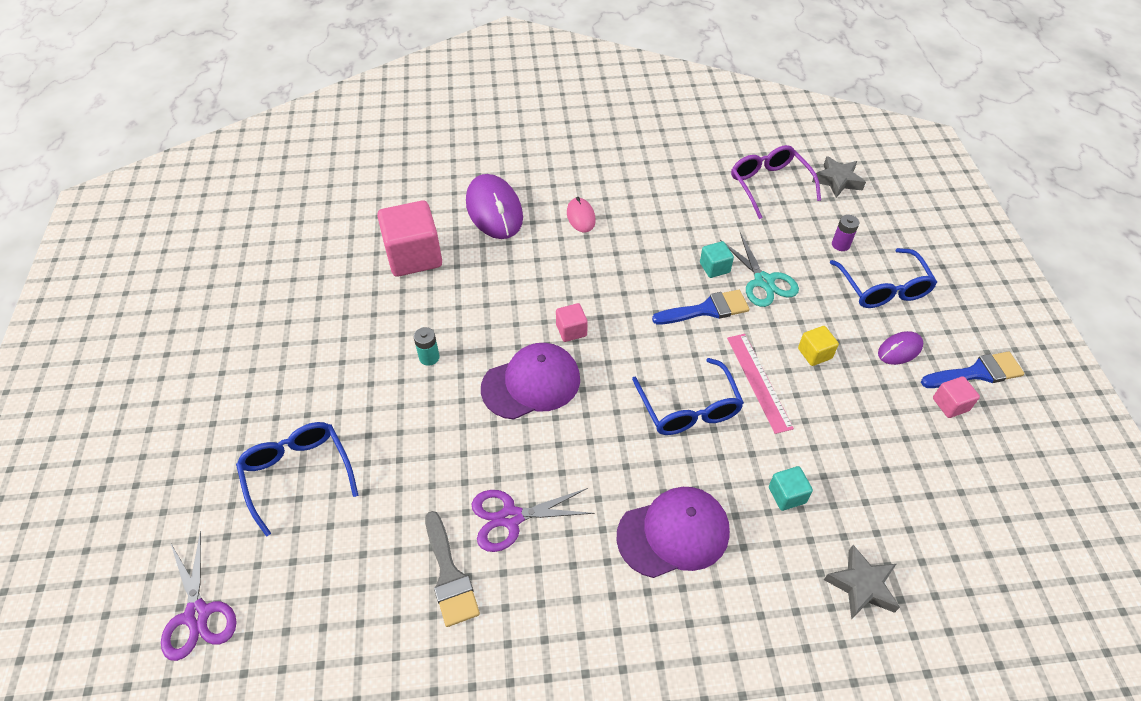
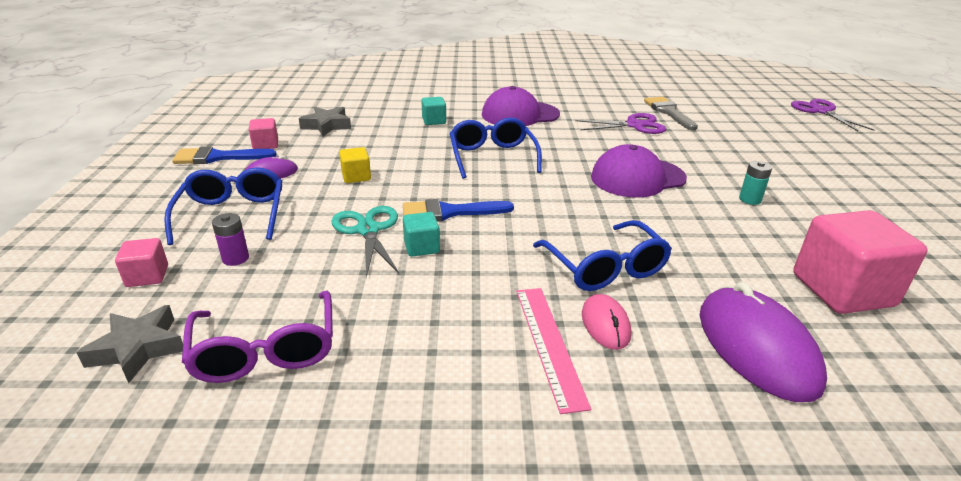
camera: 175 degrees left, 20 degrees down
blue glasses [236,422,358,537] -> blue glasses moved to [533,220,672,291]
pink cube [556,303,588,342] -> pink cube moved to [115,238,168,287]
pink ruler [727,334,794,434] -> pink ruler moved to [516,288,591,414]
grey star [824,545,900,619] -> grey star moved to [299,107,351,136]

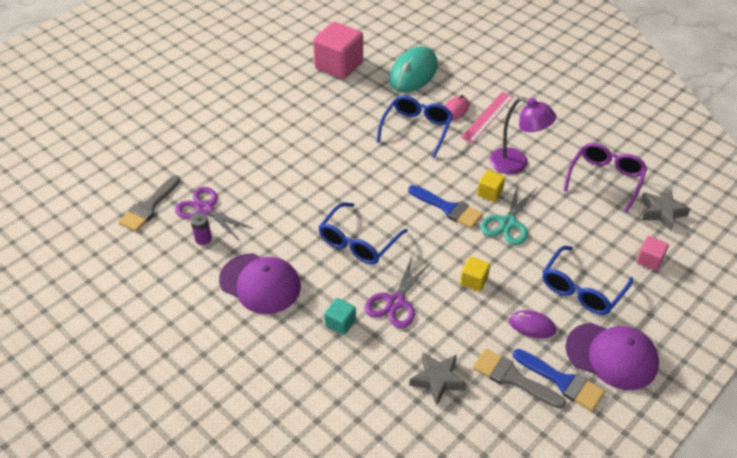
camera: 135 degrees left, 15 degrees up
purple battery [212,213,249,266] -> purple battery moved to [190,213,212,245]
pink cube [249,118,278,149] -> grey brush [473,349,566,409]
turquoise cube [403,212,440,257] -> yellow cube [477,170,505,202]
purple cap [591,144,687,198] -> purple cap moved to [565,323,659,390]
purple mouse [700,282,827,402] -> turquoise mouse [389,46,438,93]
turquoise battery [739,161,772,205] -> none
purple scissors [791,99,874,131] -> purple scissors moved to [365,255,432,328]
none -> purple lamp [490,97,556,174]

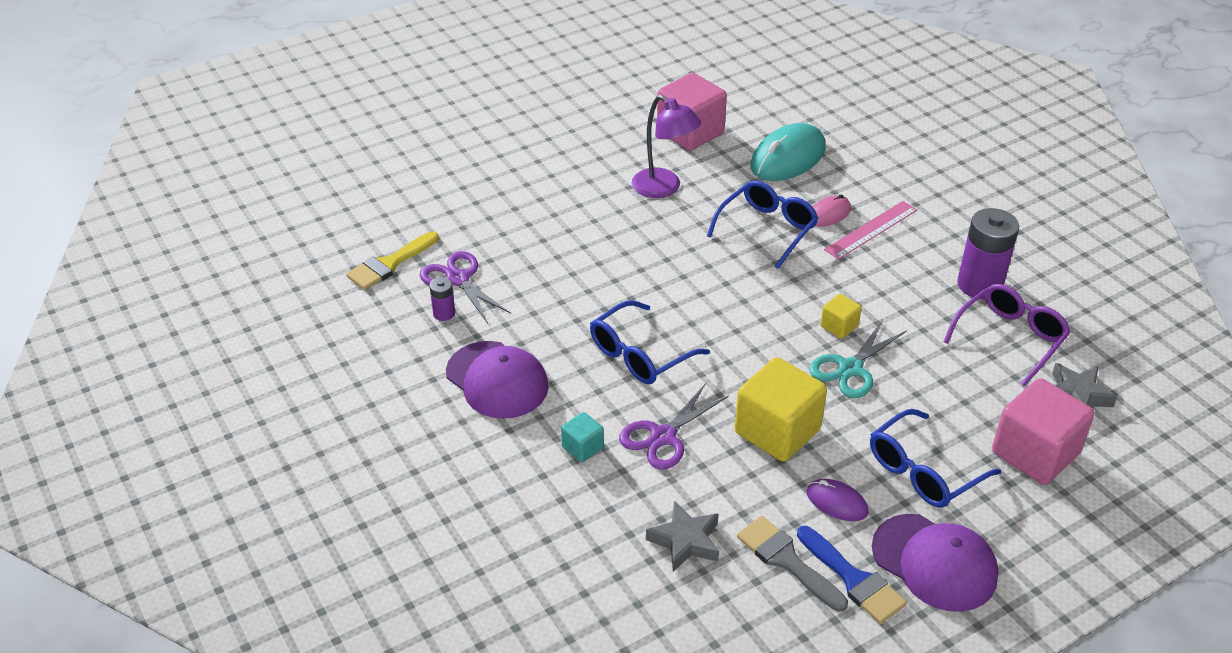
camera: 15 degrees right, 5 degrees down
grey brush [118,175,180,232] -> yellow brush [346,231,439,290]
blue brush [408,185,483,229] -> none
yellow cube [460,256,490,292] -> yellow cube [735,357,827,462], size x2.09
purple lamp [490,97,556,174] -> purple lamp moved to [632,95,701,198]
pink cube [636,236,669,271] -> pink cube [992,378,1095,485], size x2.09
none -> purple battery [957,208,1019,299]

